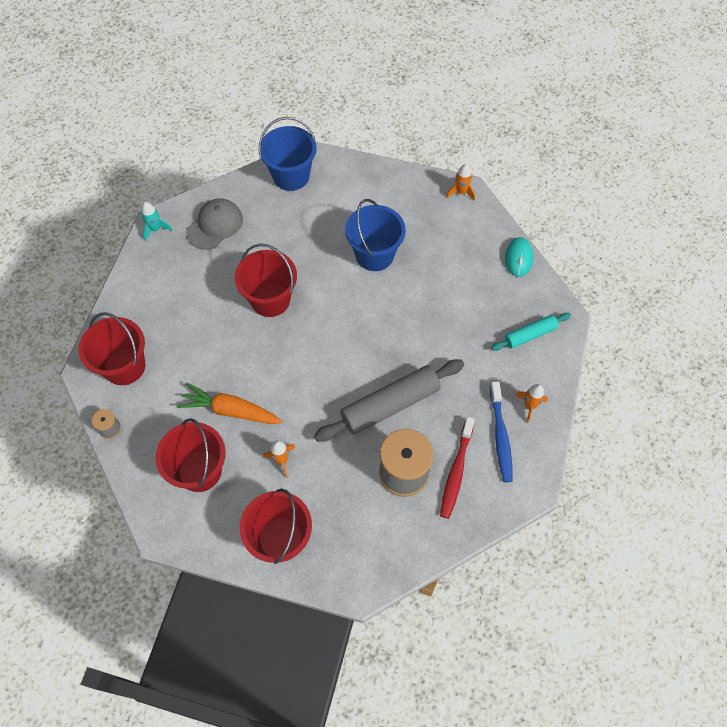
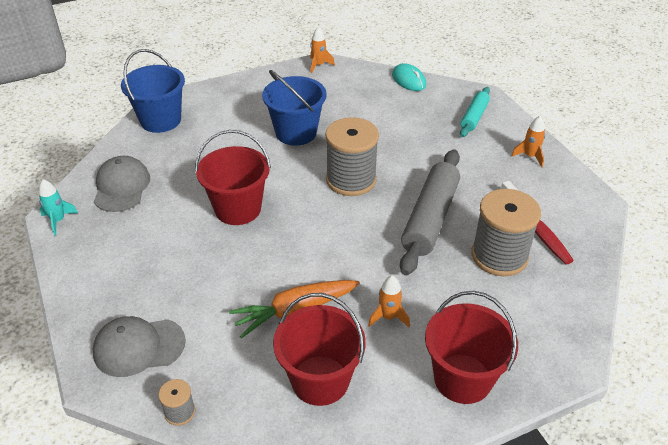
camera: 40 degrees left, 20 degrees down
red bucket [79,312,145,385] -> grey cap [92,316,186,377]
blue toothbrush [490,381,513,482] -> none
none -> grey spool [325,117,379,196]

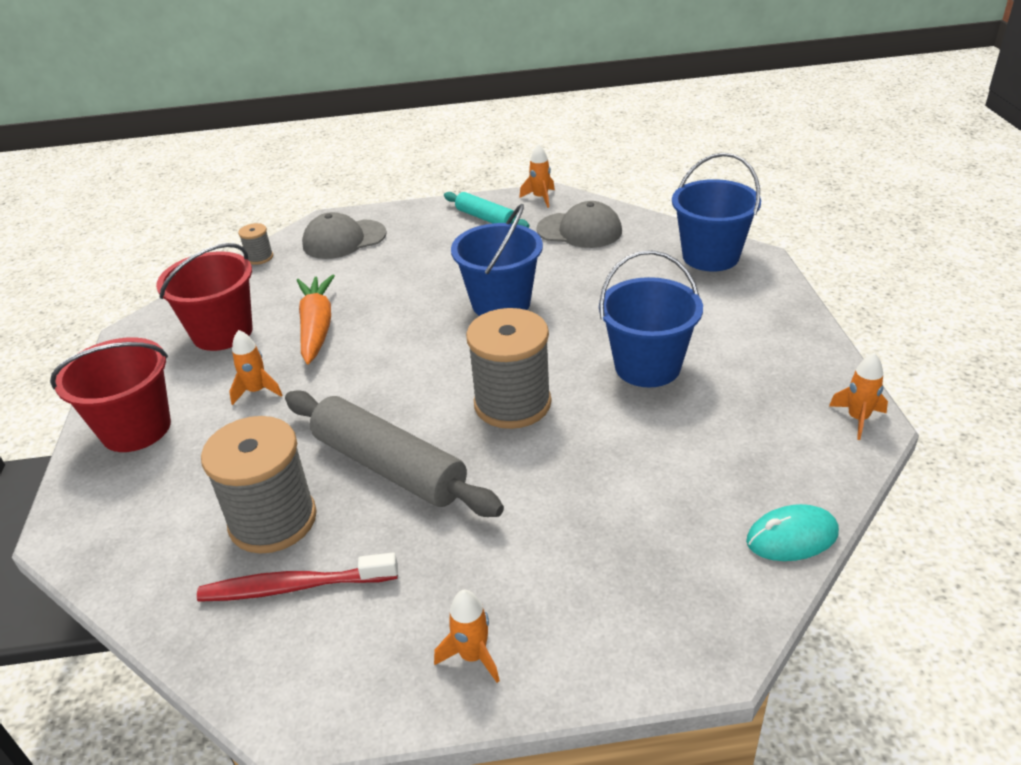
camera: 110 degrees right, 5 degrees down
turquoise rocket [39,179,78,236] -> orange rocket [519,144,555,208]
grey cap [92,316,186,377] -> grey cap turned 120 degrees counterclockwise [302,212,387,259]
red bucket [195,130,271,225] -> blue bucket [451,204,543,316]
turquoise rolling pin [460,87,490,137] -> turquoise rolling pin moved to [444,192,530,228]

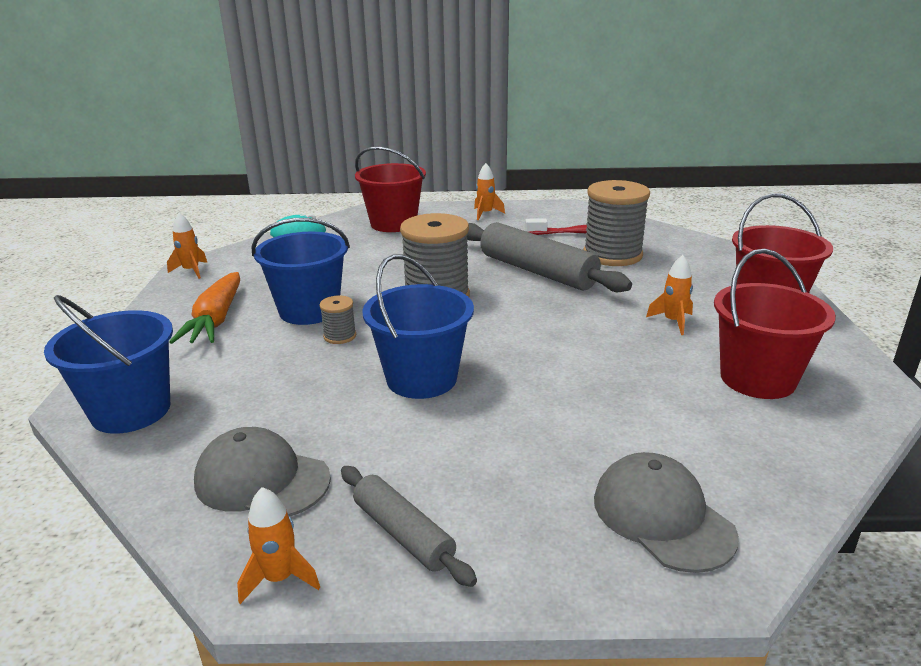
camera: 175 degrees left, 10 degrees down
grey spool [238,223,273,265] -> grey spool moved to [319,296,356,344]
orange carrot [297,274,335,364] -> orange carrot moved to [169,272,240,344]
grey cap [302,212,387,259] -> grey cap turned 105 degrees counterclockwise [594,452,739,573]
turquoise rolling pin [444,192,530,228] -> grey rolling pin [341,466,477,587]
none -> red bucket [355,147,426,232]

